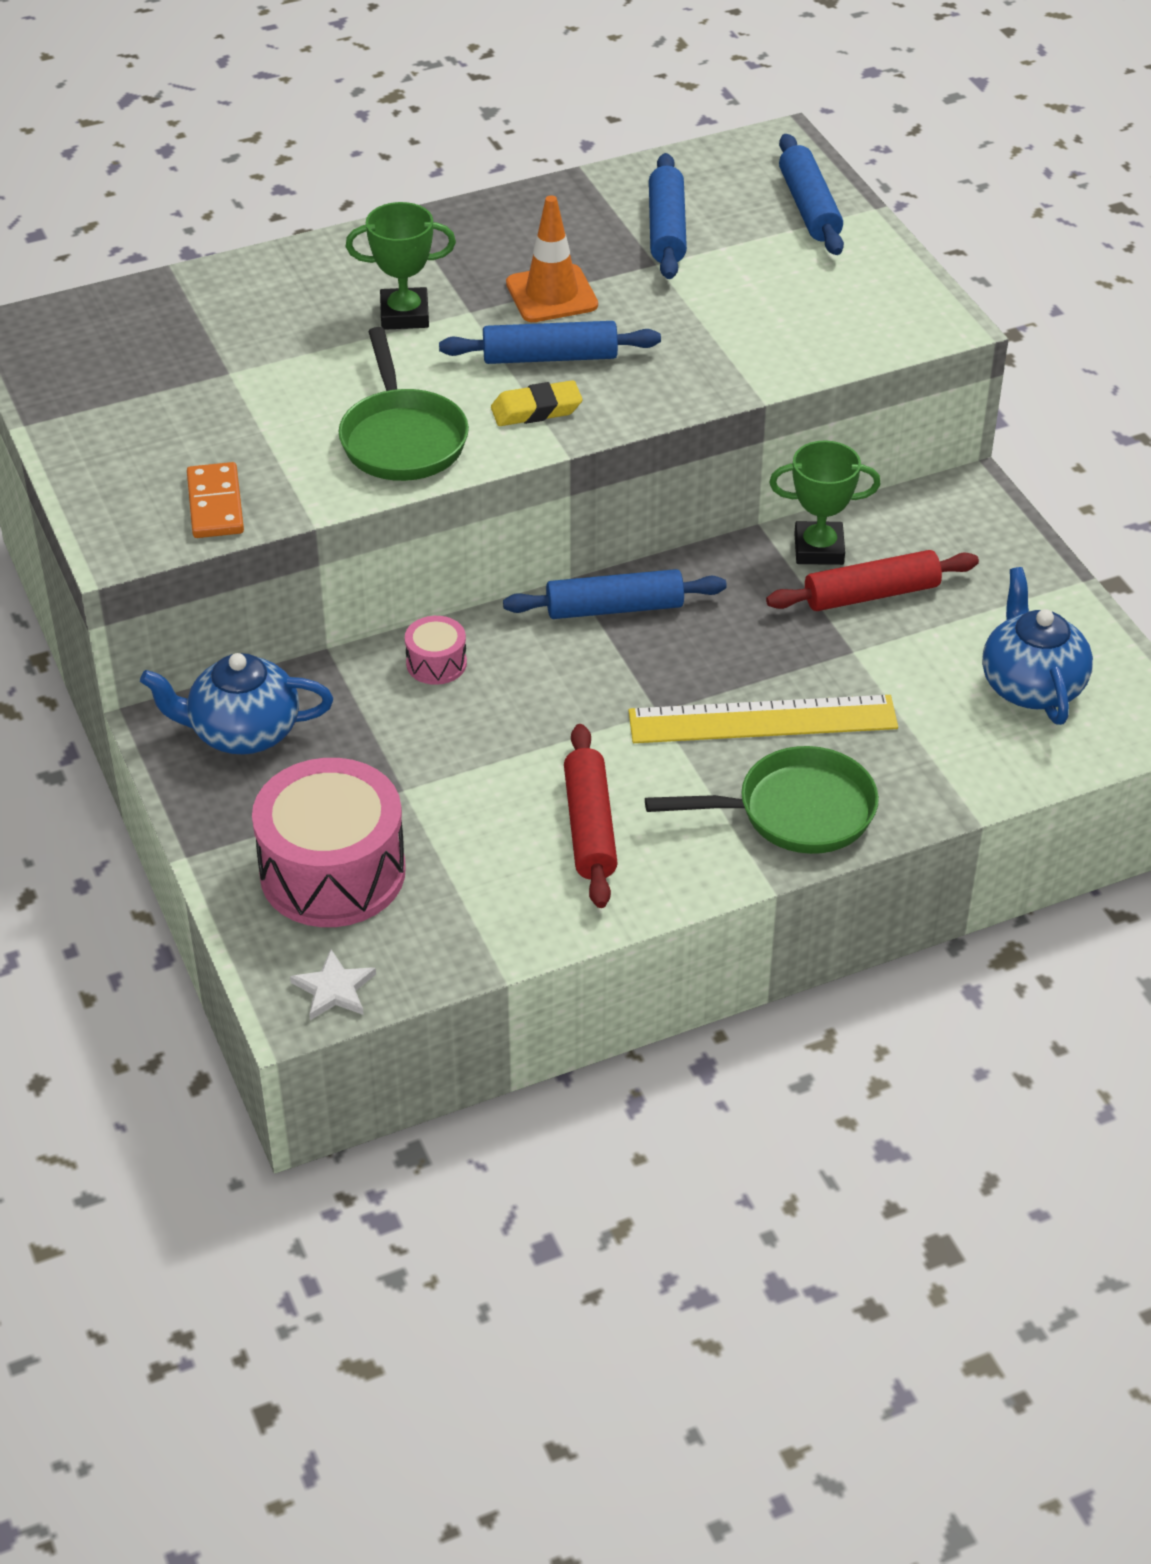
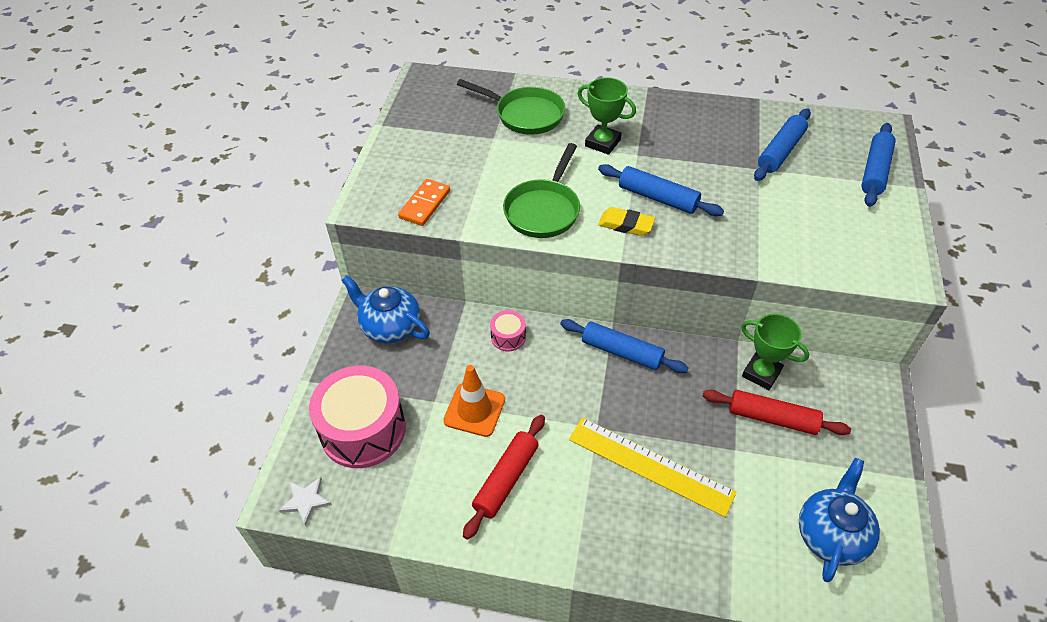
camera: 35 degrees right, 5 degrees up
orange traffic cone [506,195,598,322] -> orange traffic cone moved to [443,365,505,437]
green pan [645,746,879,854] -> green pan moved to [457,79,565,135]

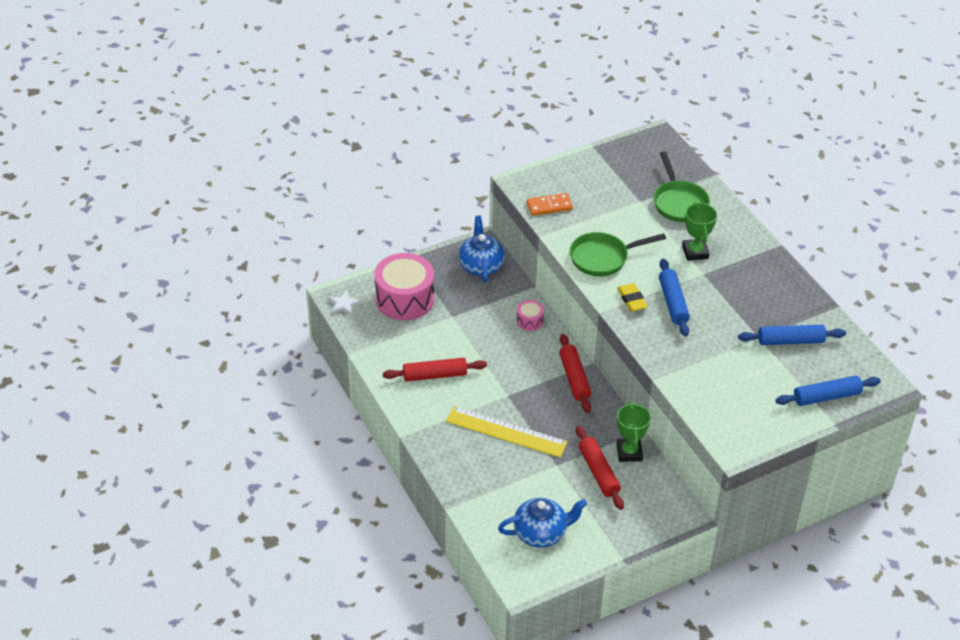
camera: 50 degrees right, 5 degrees down
orange traffic cone [443,365,505,437] -> none
blue rolling pin [560,319,689,373] -> red rolling pin [559,334,591,413]
yellow ruler [569,418,737,517] -> yellow ruler turned 60 degrees counterclockwise [446,406,568,457]

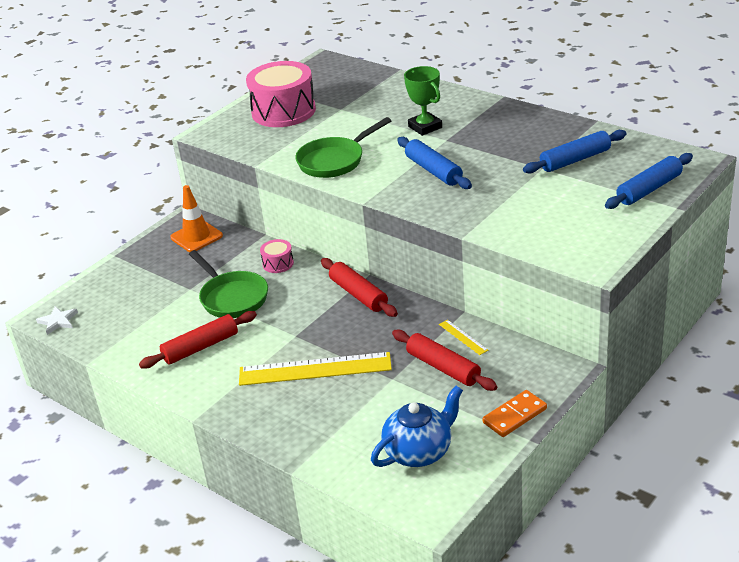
camera: 20 degrees left, 10 degrees down
pink drum [374,253,434,320] -> pink drum moved to [246,61,316,127]
blue teapot [459,216,505,283] -> orange traffic cone [170,185,223,252]
orange domino [527,193,573,216] -> orange domino moved to [482,390,547,437]
green trophy [616,402,651,462] -> yellow ruler [439,320,488,355]
yellow eraser [617,283,648,312] -> none
green pan [654,151,710,222] -> green pan moved to [189,250,268,318]

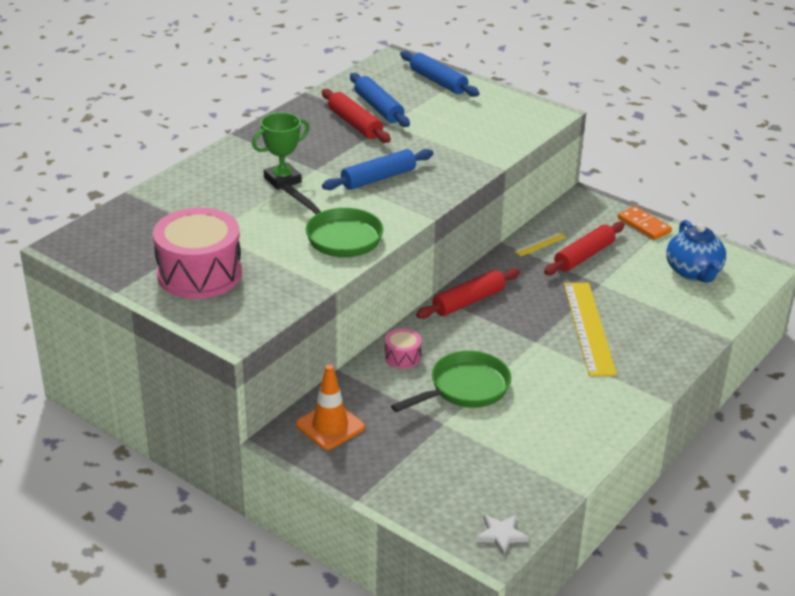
camera: 95 degrees left, 0 degrees up
red rolling pin [139,311,257,369] -> red rolling pin moved to [322,89,391,143]
blue teapot [371,386,463,467] -> blue teapot turned 150 degrees counterclockwise [666,220,726,283]

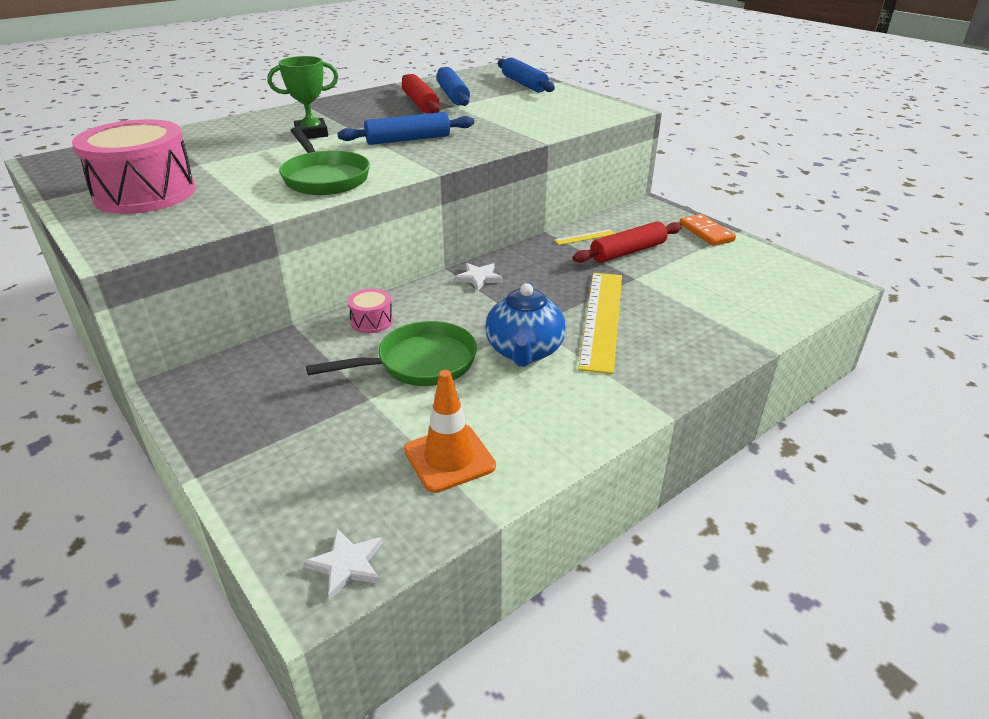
camera: 15 degrees right, 0 degrees up
orange traffic cone [296,364,365,450] -> orange traffic cone moved to [404,370,496,493]
red rolling pin [416,268,520,319] -> white star [454,263,503,291]
blue teapot [666,220,726,283] -> blue teapot moved to [485,282,566,367]

